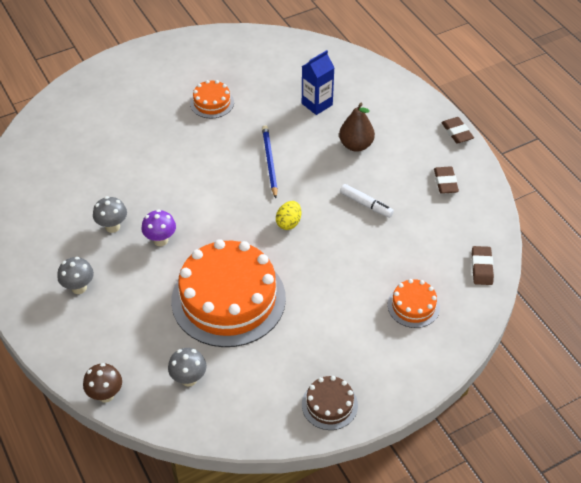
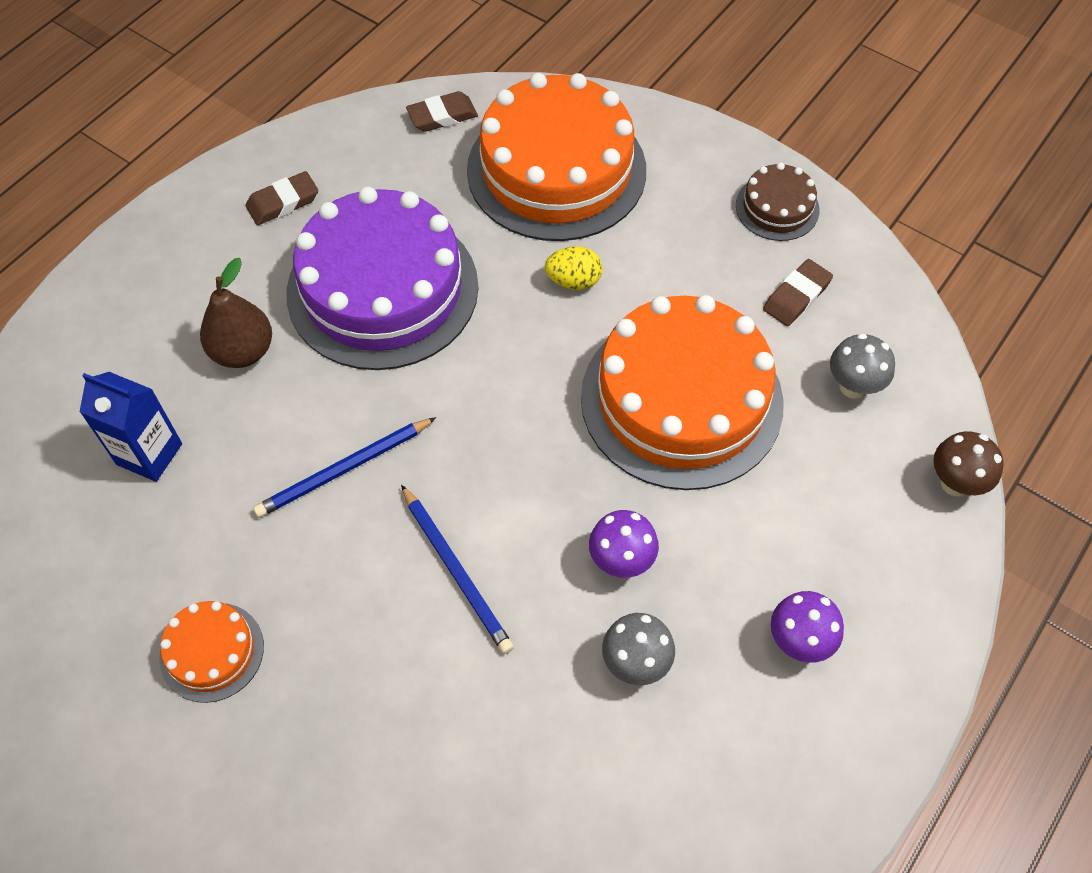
camera: 115 degrees left, 10 degrees up
grey mushroom [57,257,94,294] -> purple mushroom [771,591,844,663]
yellow egg [276,201,302,230] -> yellow egg moved to [545,246,602,290]
white marker [340,184,394,218] -> purple cake [287,187,478,370]
orange cake [388,279,440,328] -> orange cake [467,73,646,241], size x2.20
brown eraser [441,117,474,144] -> brown eraser moved to [763,259,833,326]
none -> blue pencil [401,484,514,654]

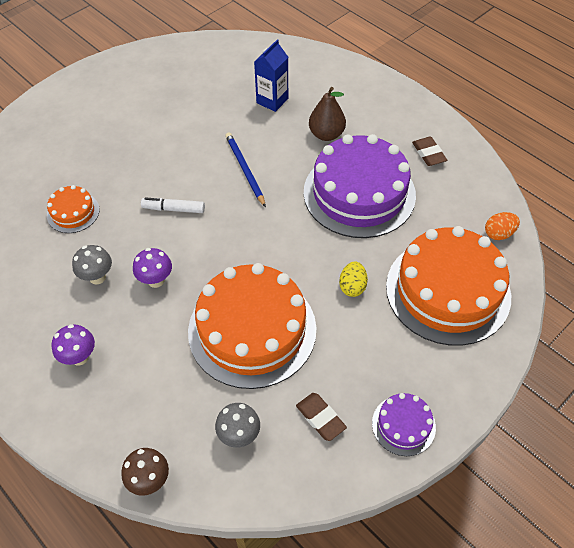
camera: 100 degrees right, 5 degrees down
orange cake [159,601,264,703] -> orange cake moved to [47,185,99,233]
blue pencil [401,484,514,654] -> white marker [141,197,205,213]
brown eraser [406,91,478,132] -> orange egg [485,212,520,240]
brown cake [736,163,820,241] -> purple cake [372,393,436,456]

